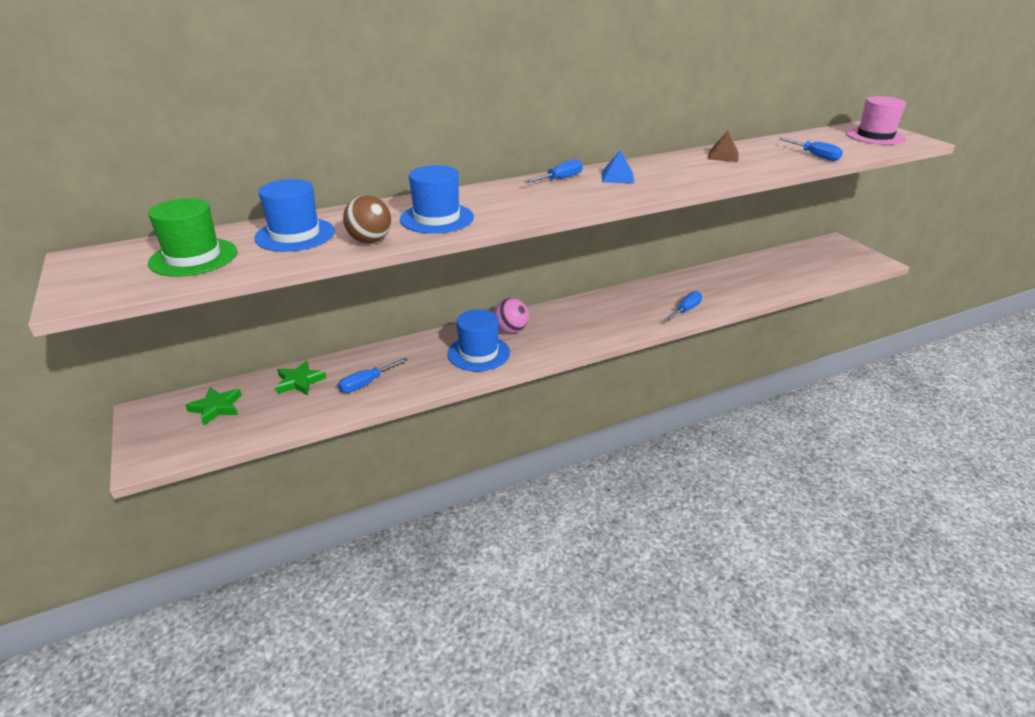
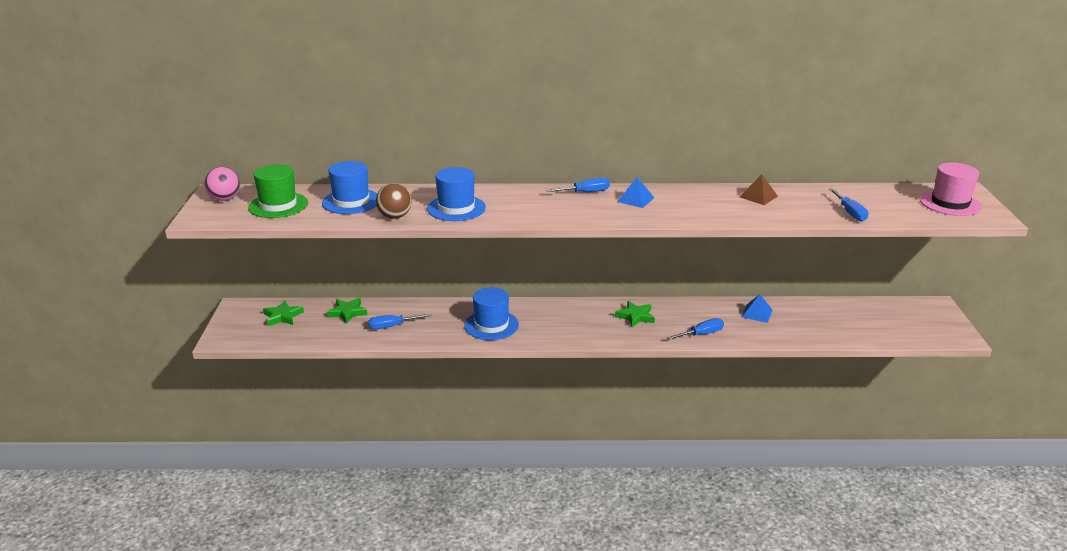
camera: 25 degrees right, 5 degrees down
pink ball [494,298,529,333] -> pink ball moved to [204,167,240,201]
none -> green star [615,301,655,327]
none -> blue pyramid [742,294,772,323]

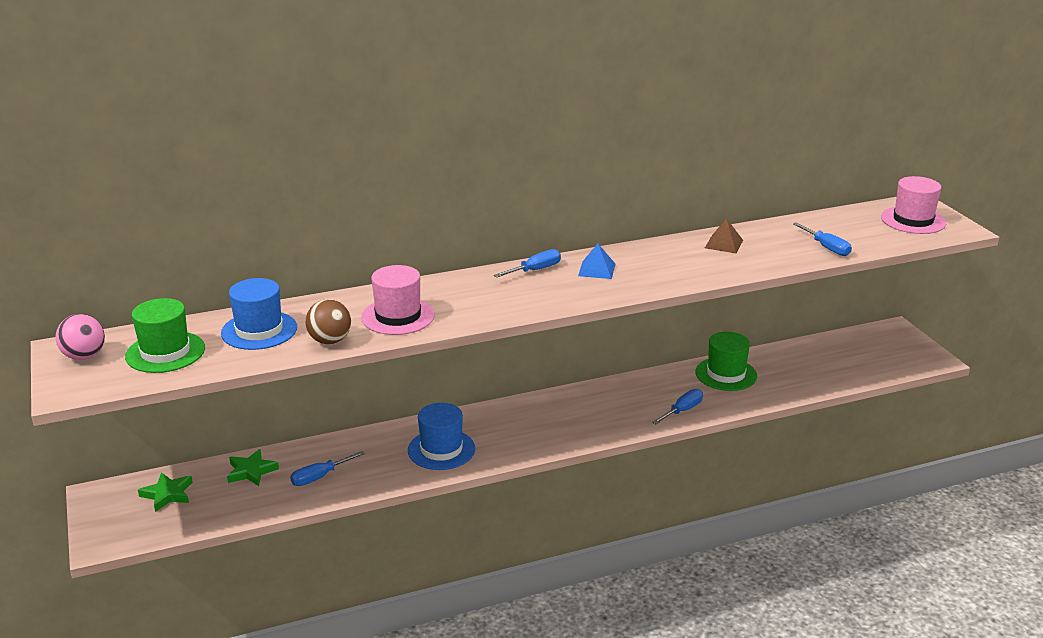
camera: 20 degrees left, 0 degrees up
blue hat [427,167,486,221] -> pink hat [361,265,435,335]
green star [615,301,655,327] -> none
blue pyramid [742,294,772,323] -> green hat [695,332,757,391]

